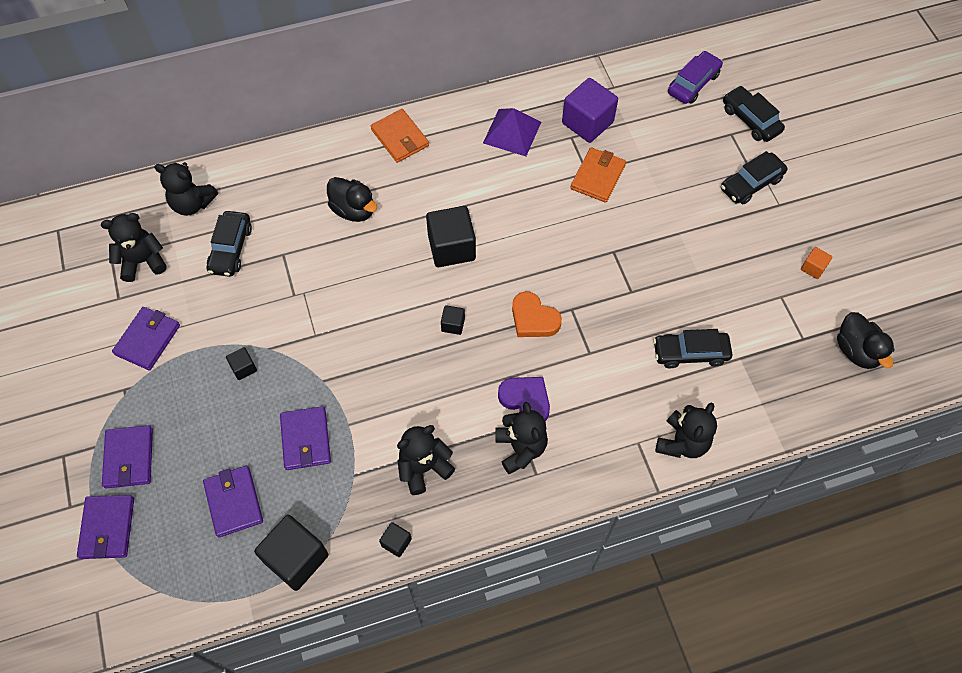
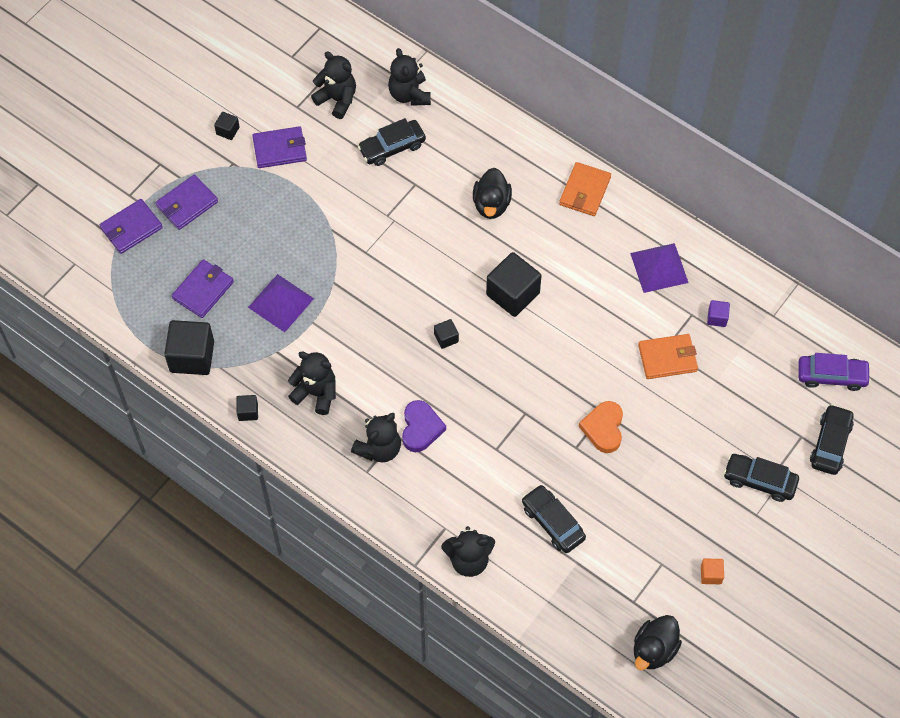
camera: 55 degrees right, 0 degrees up
black cube [226,347,257,380] -> black cube moved to [214,112,240,140]
purple wallet [280,406,331,470] -> purple pyramid [248,274,314,332]
orange heart [512,292,562,337] -> orange heart moved to [579,401,623,453]
purple cube [562,78,618,143] -> purple cube [707,300,730,327], size x0.48

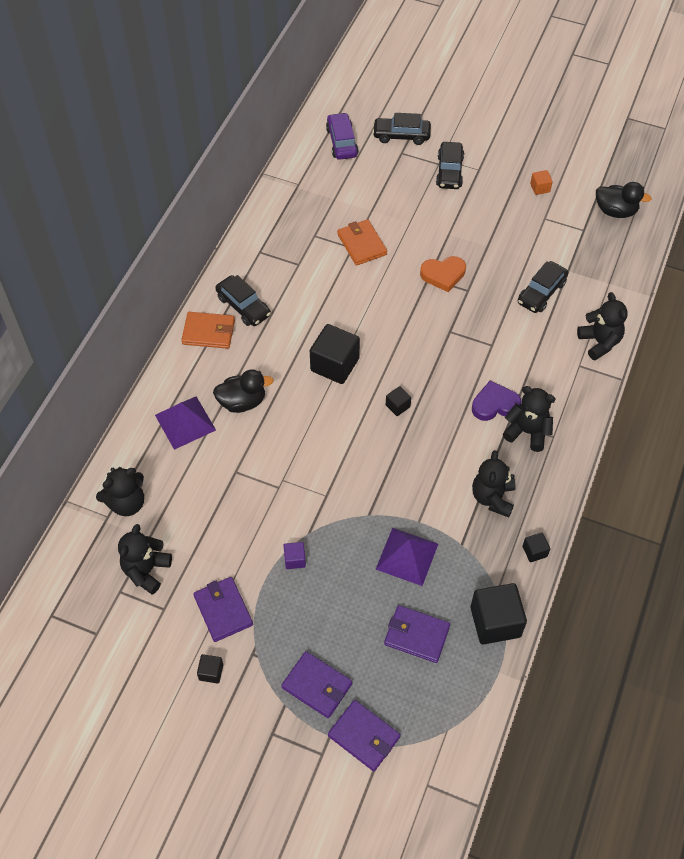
camera: 105 degrees left, 5 degrees down
black car [358,118,426,166] -> black car moved to [215,275,271,326]
purple pyramid [630,243,689,293] -> purple pyramid moved to [155,396,216,450]
purple cube [707,300,730,327] -> purple cube moved to [283,542,306,569]

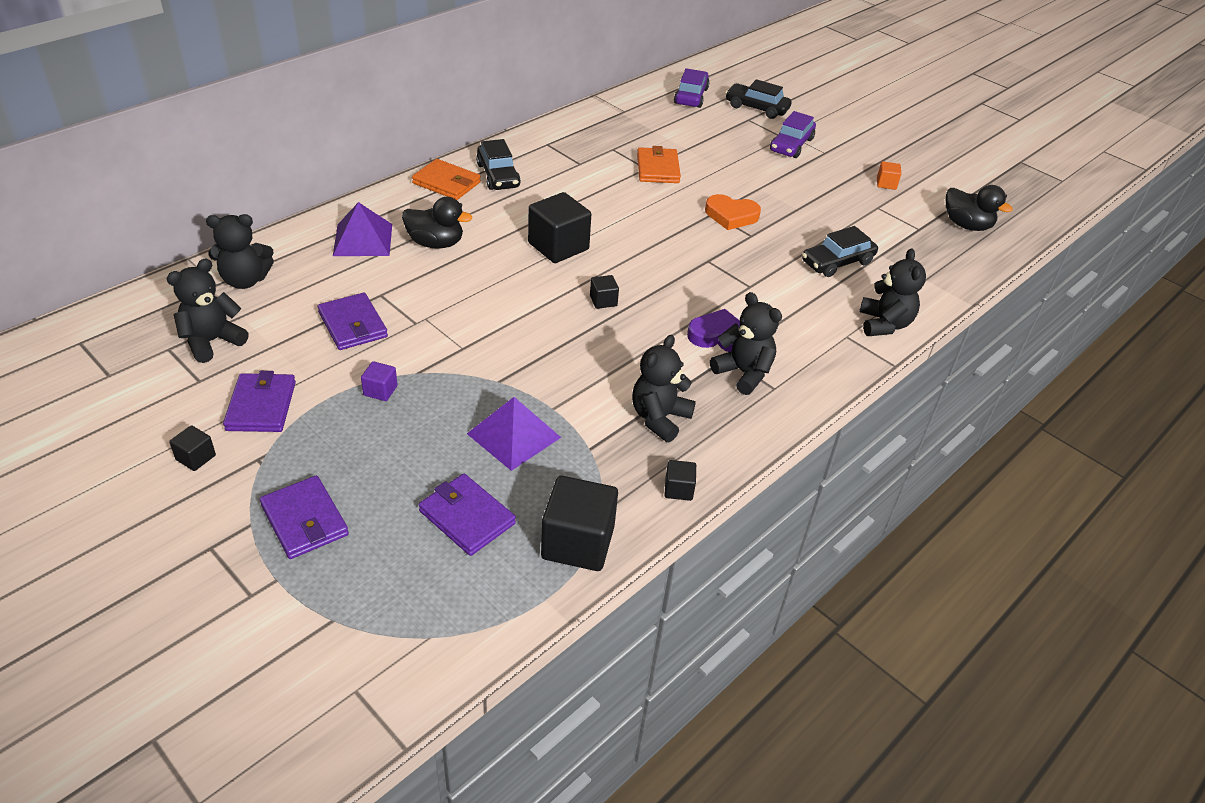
camera: 20 degrees right, 15 degrees down
purple wallet [328,700,401,771] -> purple wallet moved to [318,293,388,350]
black car [436,142,464,189] -> purple car [770,111,816,158]

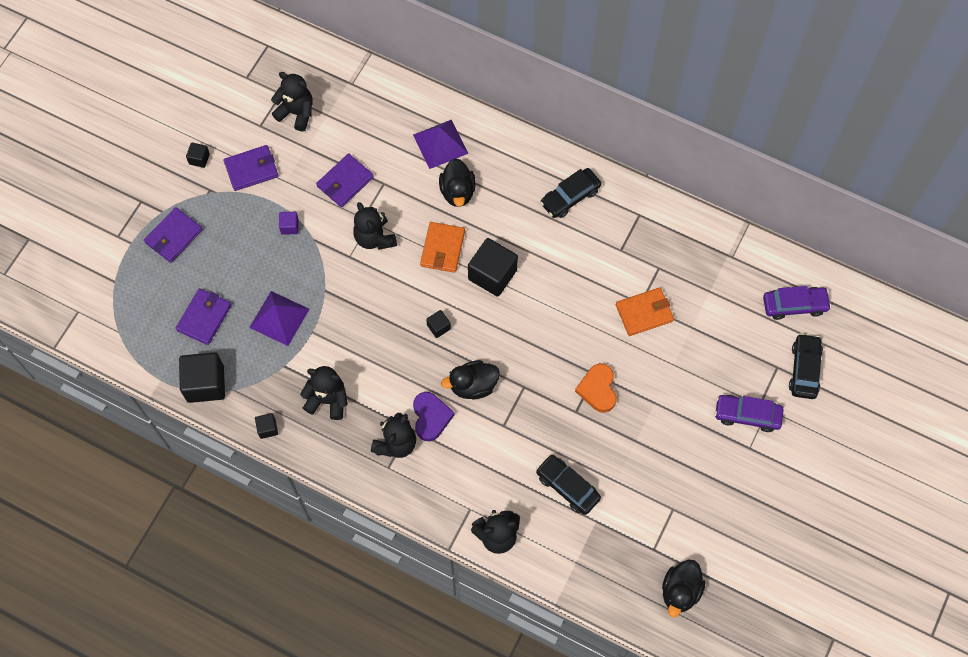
camera: 75 degrees right, 25 degrees up
black teddy bear [206,214,274,289] -> black teddy bear moved to [353,202,397,250]
orange wallet [412,159,481,200] -> orange wallet moved to [420,222,465,273]
orange cube [877,161,901,190] -> none
none -> black duck [441,360,500,399]

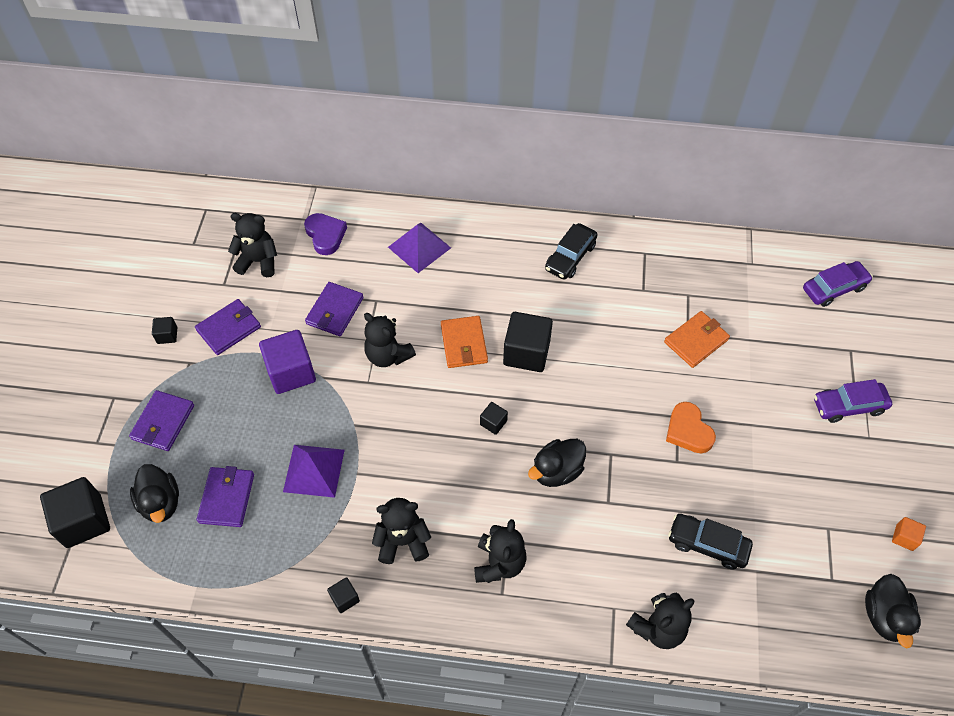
camera: 20 degrees left, 10 degrees down
black cube [179,352,225,403] -> black cube moved to [40,477,110,548]
purple cube [279,212,299,235] -> purple cube [259,330,316,394], size x2.09
purple heart [413,392,455,441] -> purple heart moved to [304,213,347,255]
black duck [439,158,476,207] -> black duck moved to [130,464,179,523]
black car [789,333,823,399] -> none
none -> orange cube [892,517,926,551]

